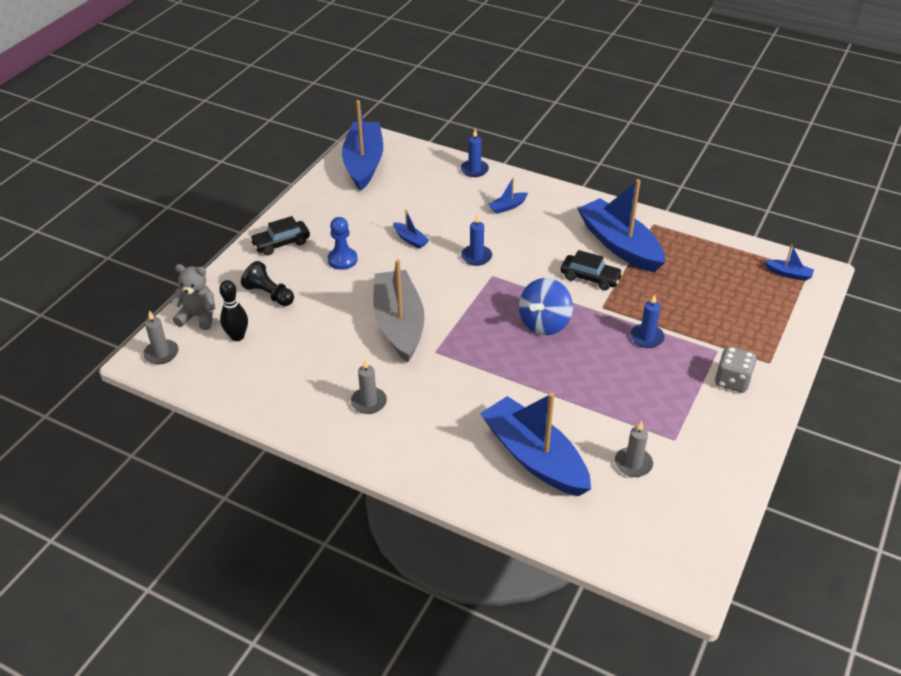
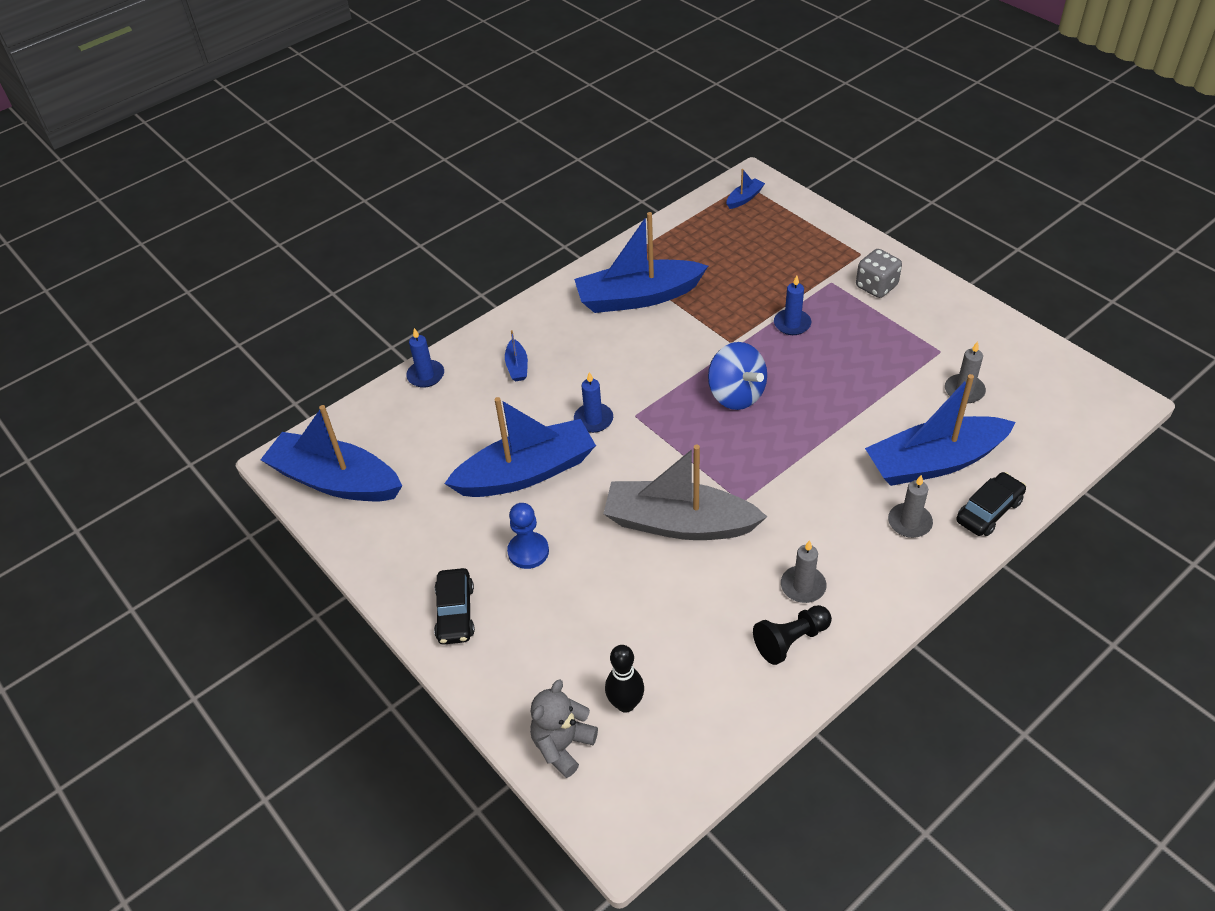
camera: 65 degrees left, 5 degrees up
grey candle [143,310,178,364] -> grey candle moved to [888,475,933,538]
black pawn [241,261,294,306] -> black pawn moved to [753,605,832,665]
blue boat [393,209,429,249] -> blue boat [444,397,596,497], size x2.44
black car [561,250,623,290] -> black car moved to [956,472,1026,536]

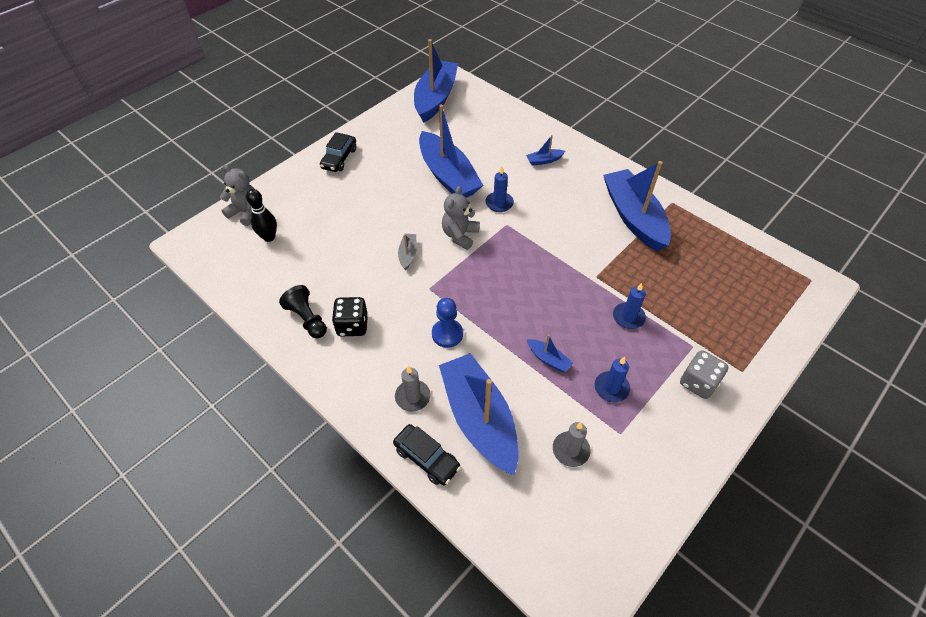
camera: 80 degrees right, 5 degrees up
blue candle [406,328,444,388] -> blue candle moved to [594,357,630,402]
black car [434,568,475,645] -> black car turned 60 degrees counterclockwise [320,132,356,172]
blue pawn [507,503,549,569] -> blue pawn moved to [432,298,463,348]
grey boat [603,444,767,540] -> grey boat [398,234,417,270], size x0.41
blue spinning top [708,342,767,410] -> none
blue boat [727,169,765,209] -> blue boat moved to [527,334,573,372]
grey candle [781,540,827,603] -> black dice [332,297,368,336]
none -> grey teddy bear [442,186,480,250]

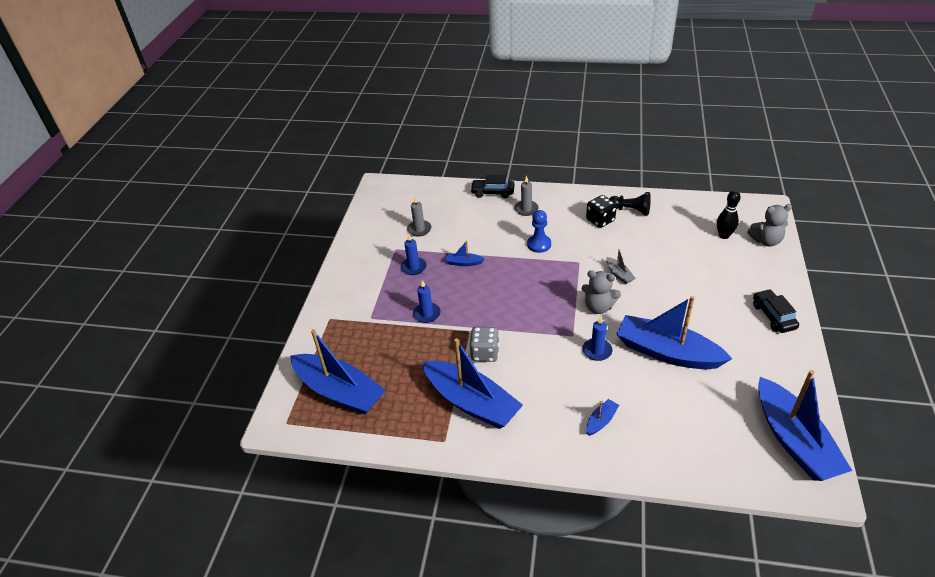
camera: 150 degrees right, 10 degrees down
blue boat [439,353,519,475] -> blue boat moved to [290,329,386,414]
grey teddy bear [442,186,480,250] -> grey teddy bear turned 120 degrees clockwise [582,270,621,314]
grey dice [680,350,728,399] -> grey dice moved to [470,327,499,362]

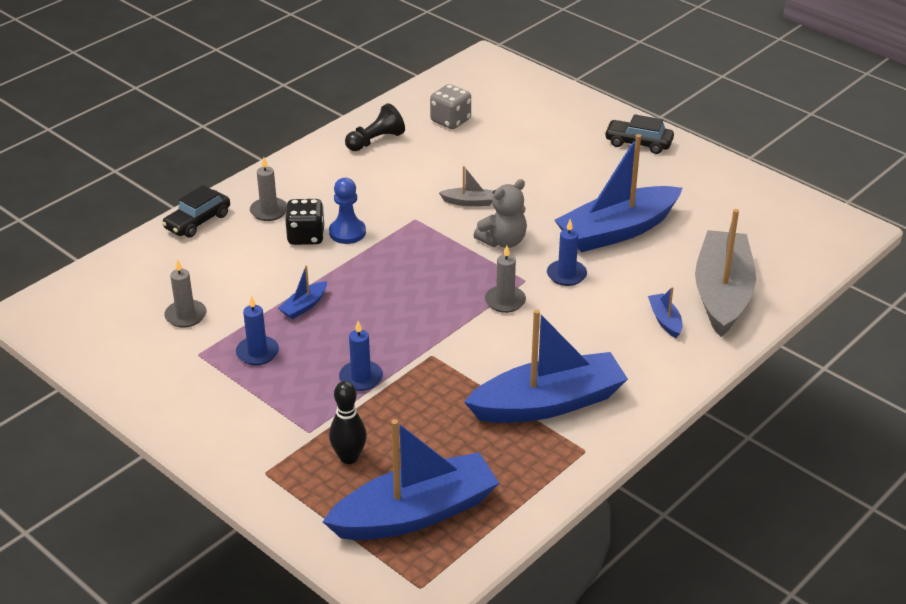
camera: 60 degrees left, 5 degrees down
grey dice [470,327,499,362] -> grey dice moved to [430,84,471,129]
black dice [586,195,617,228] -> black dice moved to [285,199,325,245]
black bowling pin [717,190,741,239] -> black bowling pin moved to [329,381,367,464]
grey teddy bear [747,204,792,246] -> none
blue boat [758,370,852,481] -> none
none -> grey candle [485,245,526,313]
none -> grey boat [695,209,756,337]

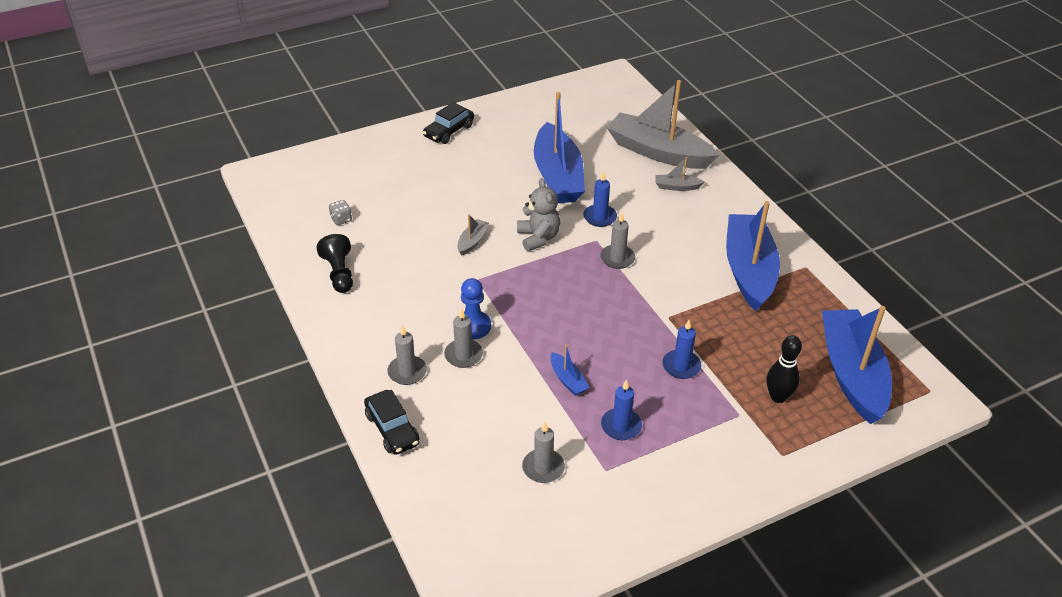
camera: 70 degrees left, 5 degrees up
black dice [285,199,325,245] -> grey candle [444,308,483,368]
grey dice [430,84,471,129] -> grey dice [329,200,352,225], size x0.58
blue boat [648,287,682,338] -> grey boat [656,157,705,191]

